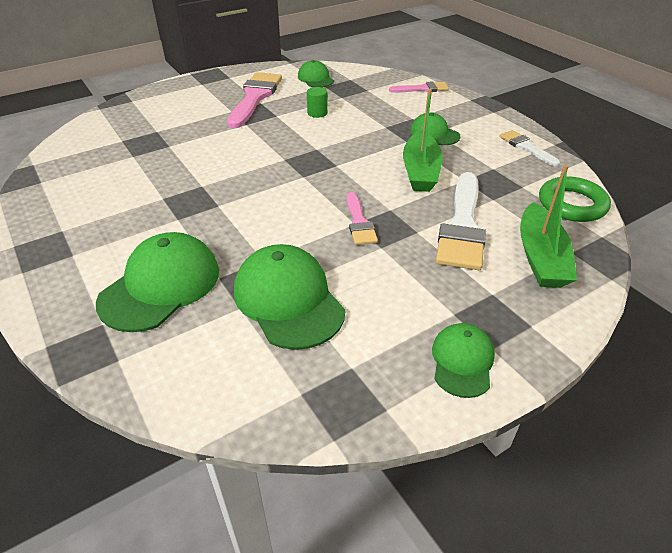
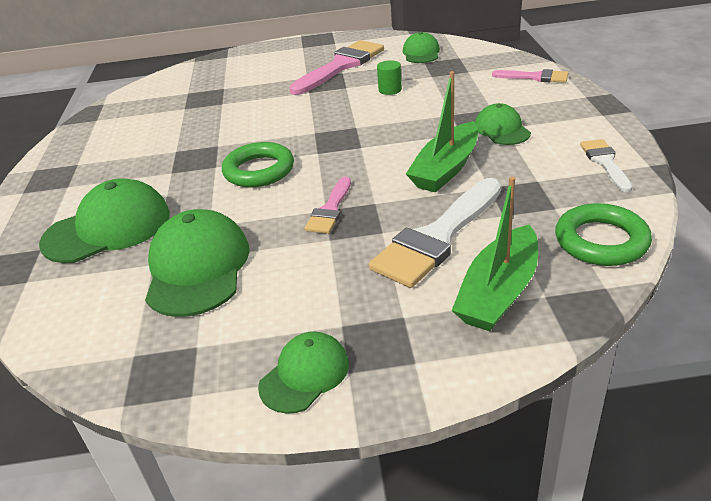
camera: 30 degrees right, 5 degrees down
none -> green ring [222,142,294,187]

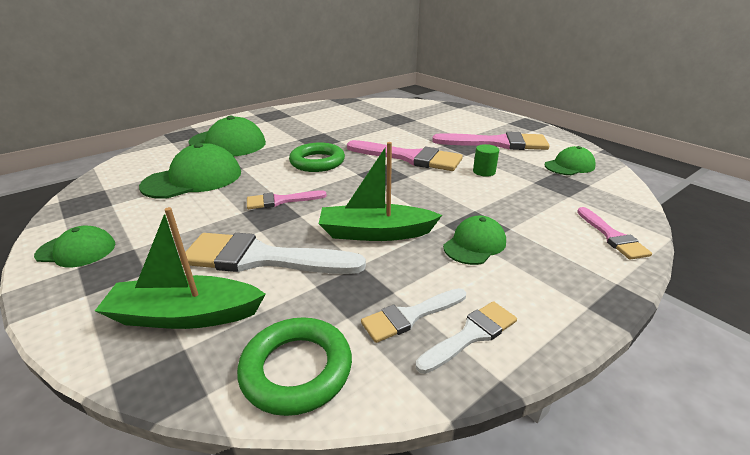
camera: 55 degrees right, 5 degrees down
none -> pink brush [347,140,463,171]
none -> white brush [361,288,466,343]

